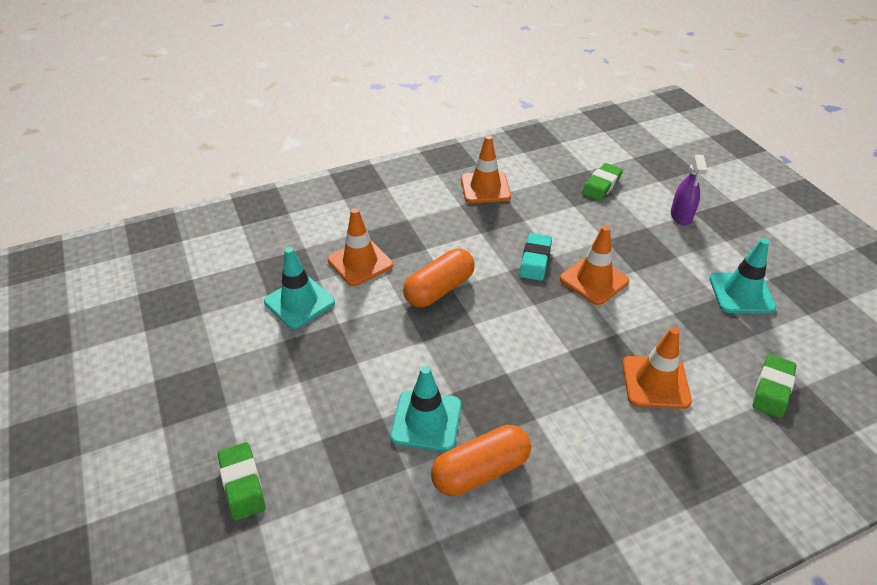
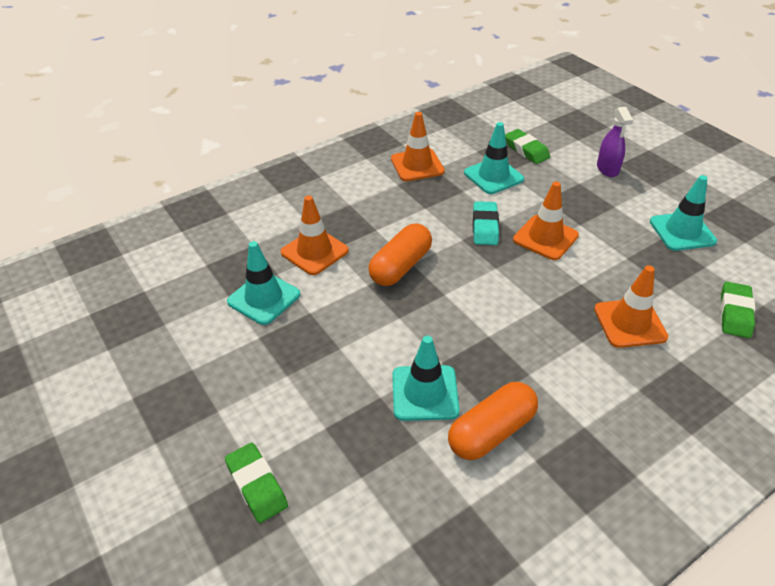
camera: 10 degrees left, 0 degrees up
green eraser [582,163,623,201] -> green eraser turned 60 degrees counterclockwise [505,129,550,164]
none -> turquoise traffic cone [464,122,524,194]

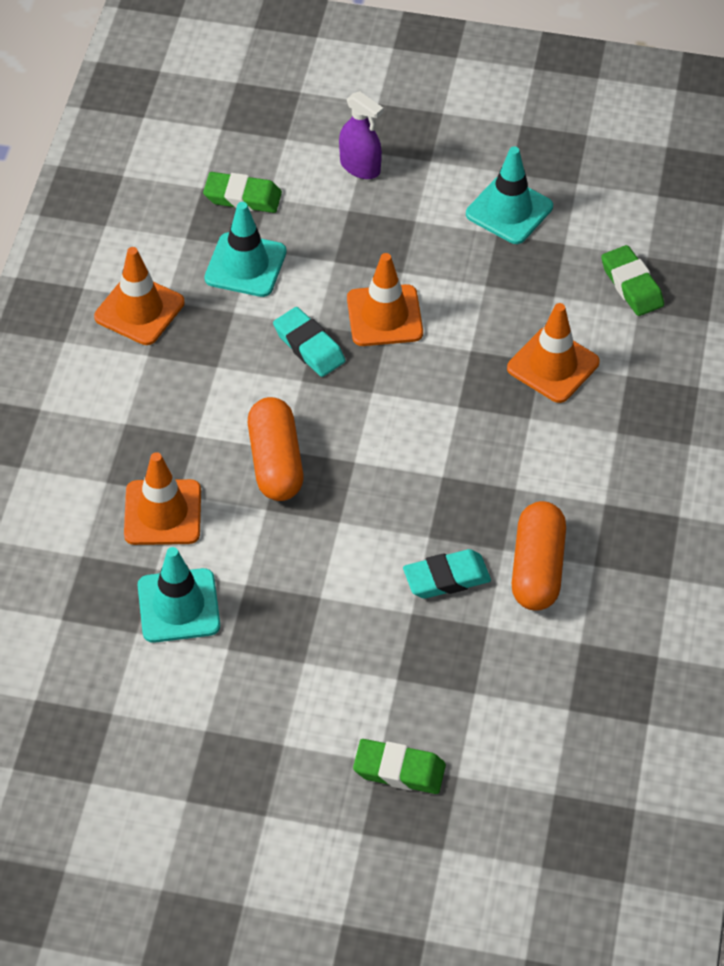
camera: 45 degrees left, 10 degrees up
turquoise traffic cone [392,336,460,421] -> turquoise eraser [403,549,491,599]

